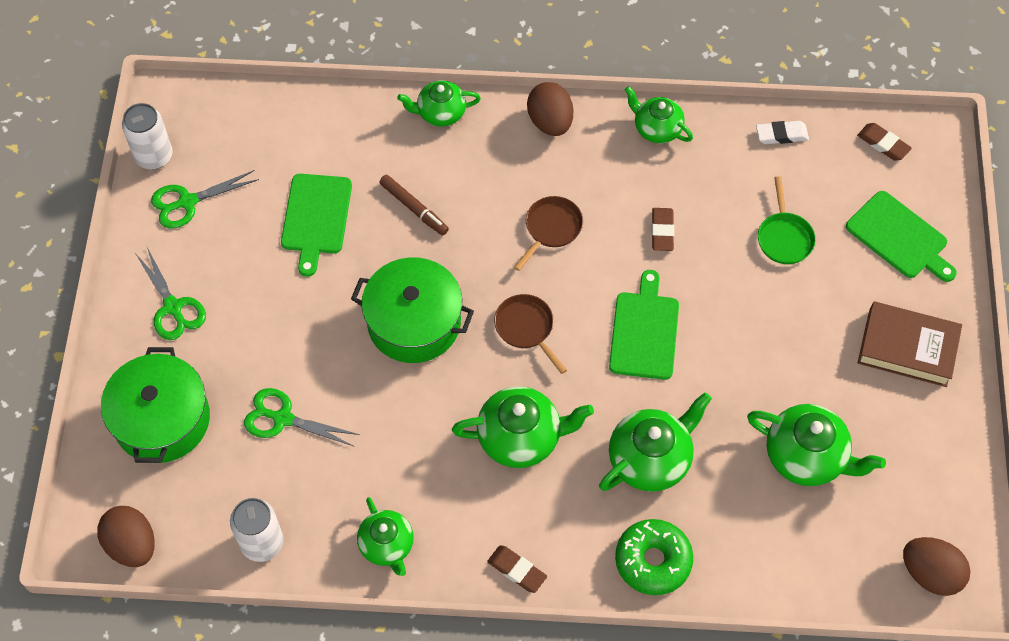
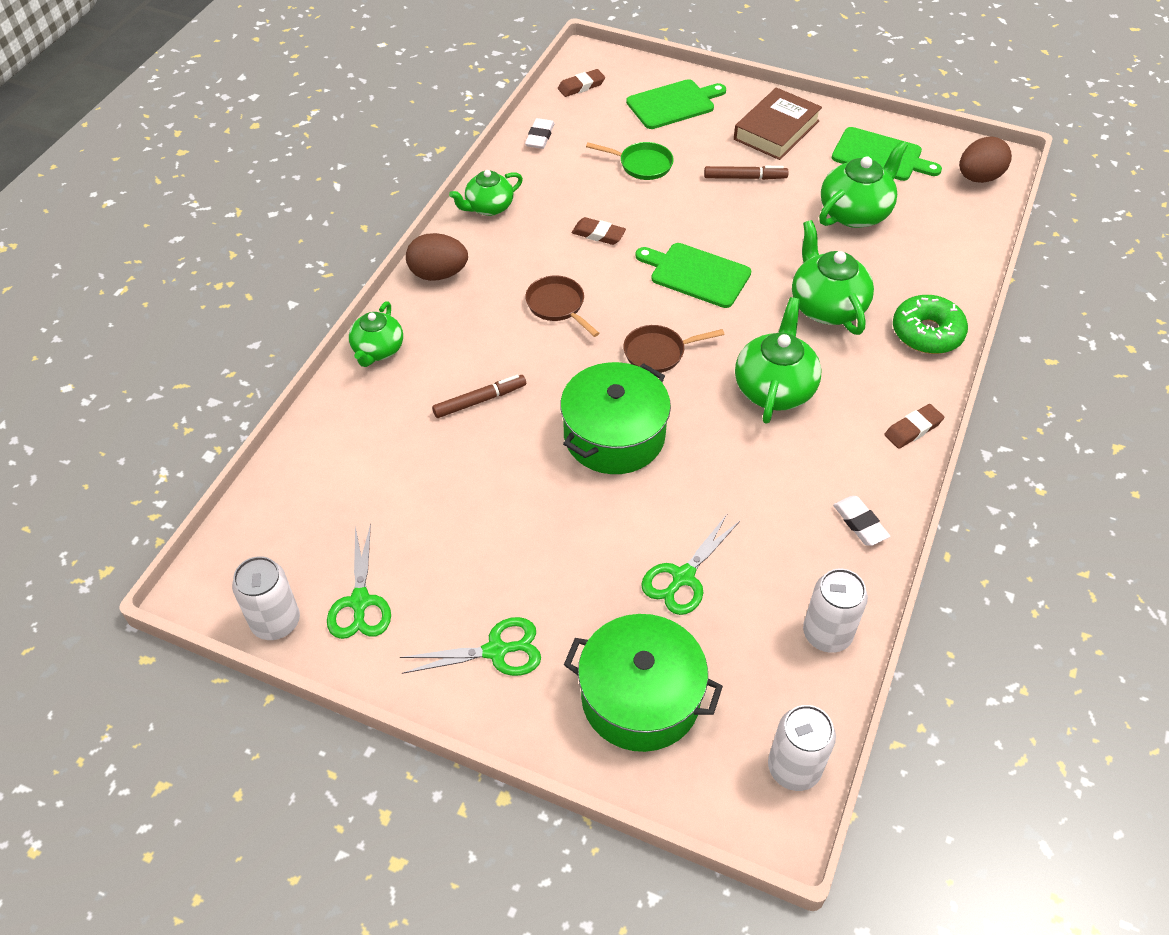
camera: 70 degrees left, 10 degrees down
brown egg [97,506,155,567] -> white can [768,705,836,791]
green cutting board [281,174,352,277] -> green cutting board moved to [832,127,942,181]
green teapot [357,497,414,576] -> white eraser [833,496,890,546]
none -> brown marker [704,166,788,180]

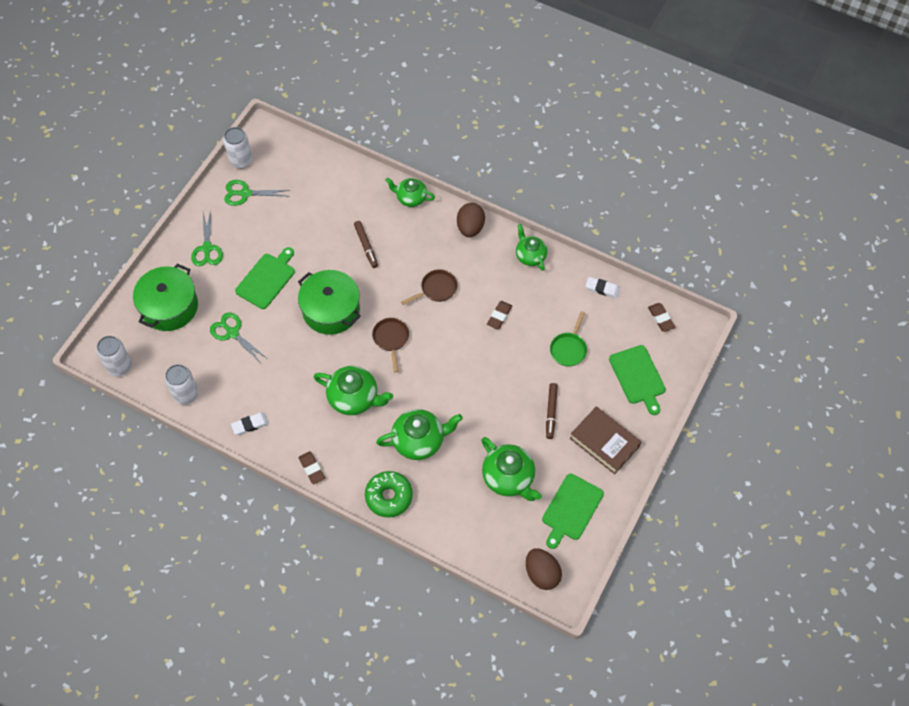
camera: 95 degrees right, 10 degrees up
green cutting board [635,243,751,308] -> green cutting board moved to [235,247,295,309]

